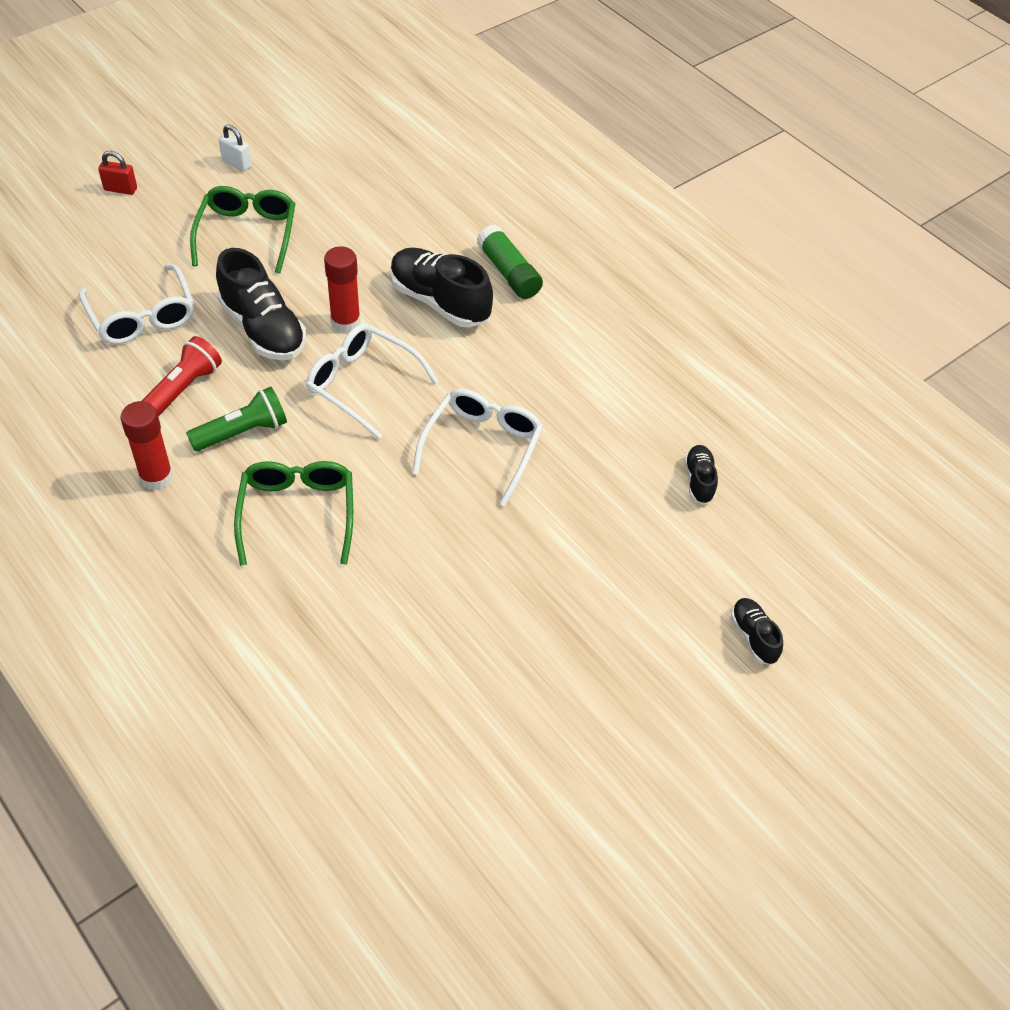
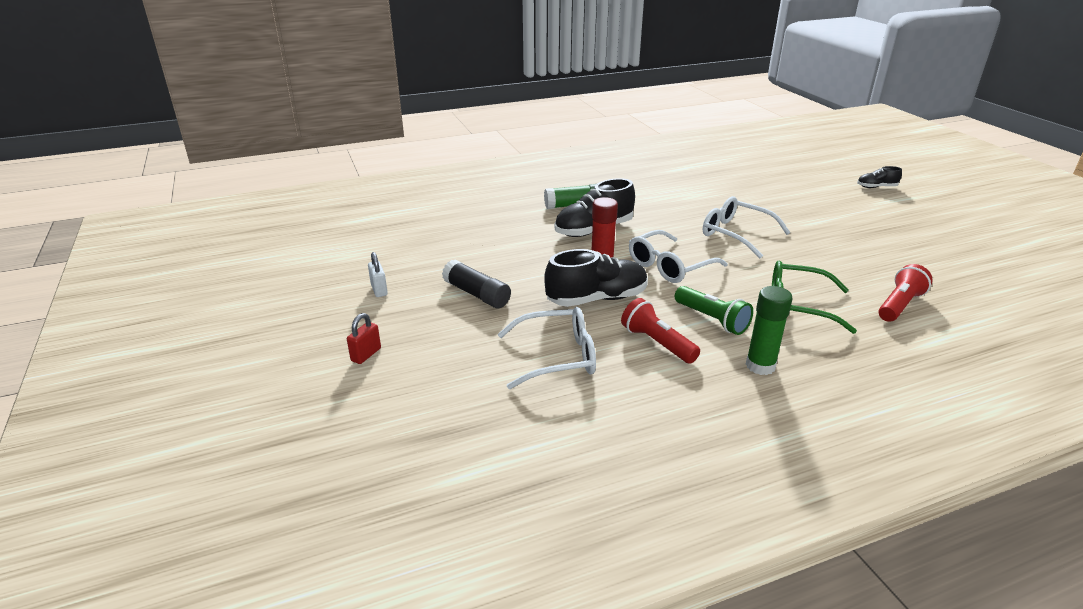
camera: 70 degrees left, 20 degrees down
red glue stick [120,401,173,490] -> green glue stick [746,286,793,375]
green flashlight [186,387,287,451] -> green flashlight turned 150 degrees clockwise [675,286,753,335]
green glasses [190,186,296,273] -> black glue stick [442,260,511,308]
white padlock [218,125,252,172] -> white padlock turned 75 degrees counterclockwise [368,252,388,297]
black shoe [684,445,718,504] -> none
none -> red flashlight [878,264,933,322]

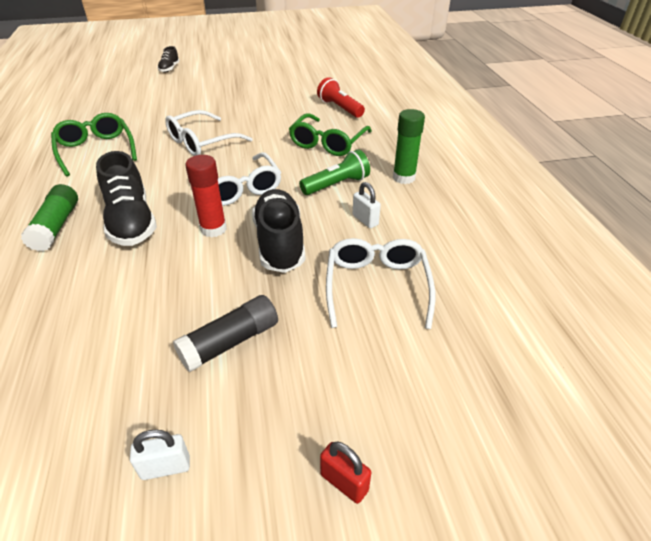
camera: 80 degrees left, 10 degrees up
red flashlight [621,298,700,364] -> white padlock [353,182,381,228]
none -> green glasses [51,113,137,177]

